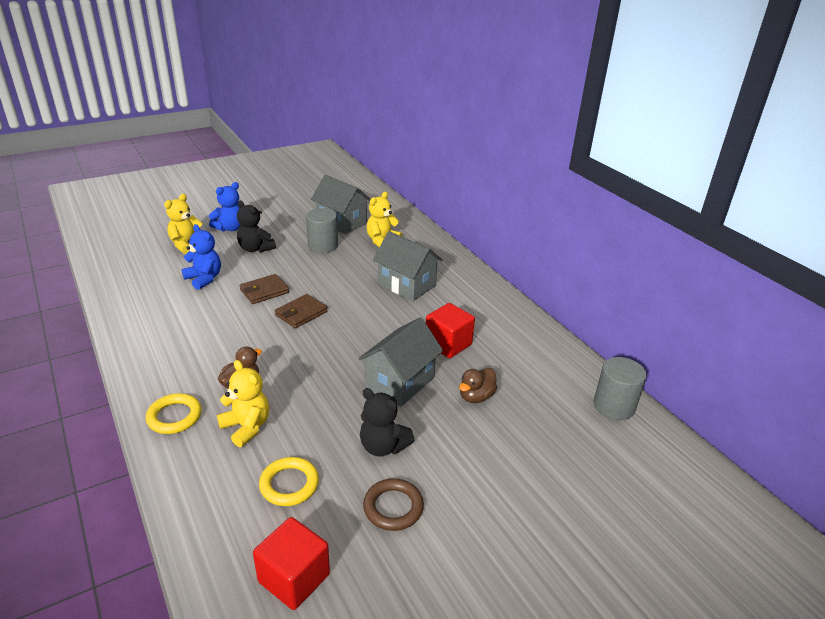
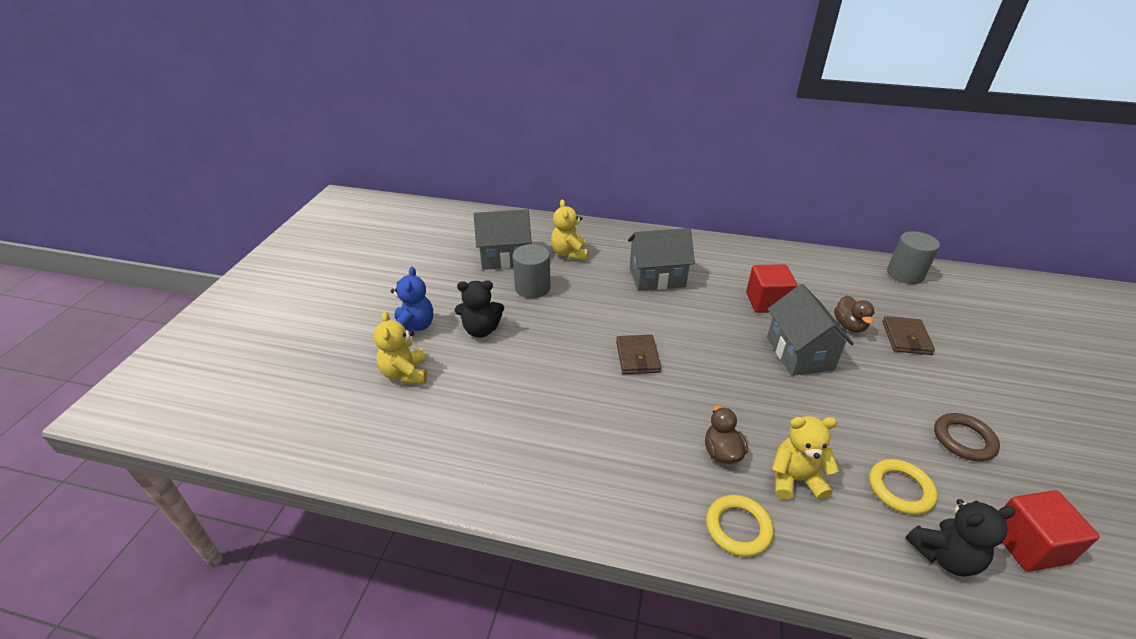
camera: 45 degrees left, 5 degrees up
blue teddy bear [182,224,221,290] -> none
brown wallet [240,274,289,304] -> brown wallet moved to [882,316,935,355]
black teddy bear [360,388,415,457] -> black teddy bear moved to [906,499,1015,577]

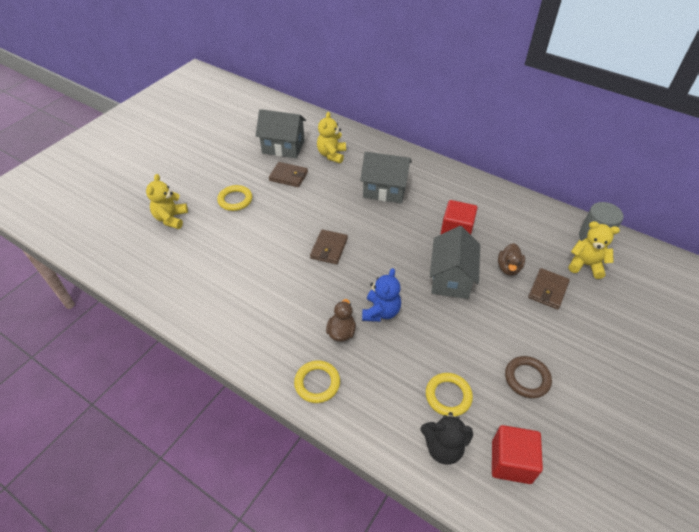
camera: 20 degrees right, 10 degrees up
blue teddy bear [391,267,433,336] -> blue teddy bear moved to [362,268,401,322]
black teddy bear [455,280,504,338] -> yellow ring [217,185,252,211]
grey cylinder [513,244,551,298] -> brown wallet [269,162,308,187]
yellow teddy bear [772,416,839,500] -> yellow teddy bear moved to [569,221,620,279]

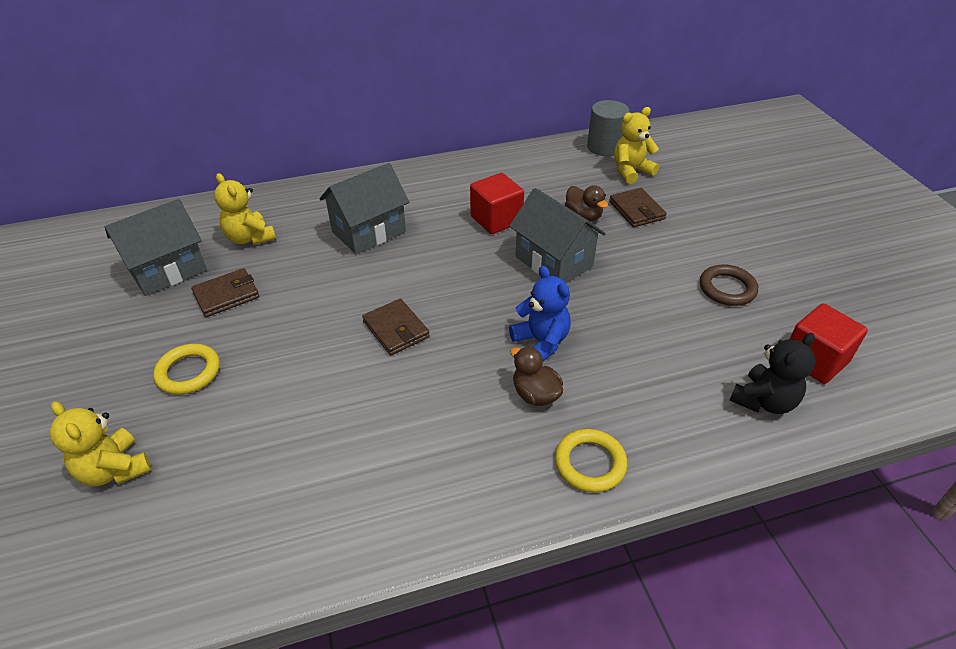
camera: 50 degrees left, 5 degrees down
yellow ring [426,373,473,416] -> none

